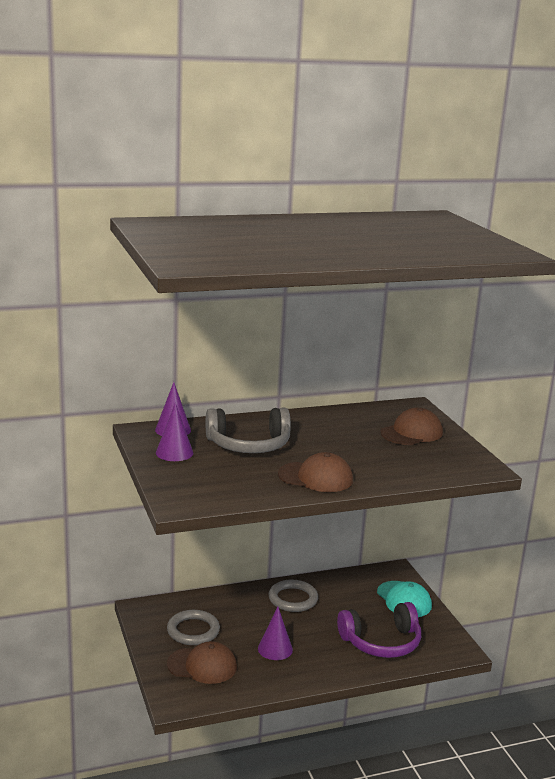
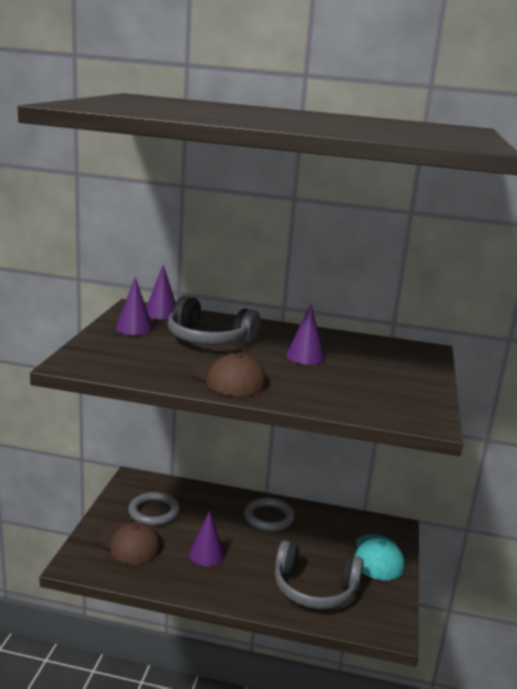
camera: 30 degrees right, 0 degrees up
purple headphones [337,602,421,658] -> grey headphones [275,540,364,609]
brown cap [380,408,443,445] -> none
none -> purple cone [286,304,325,365]

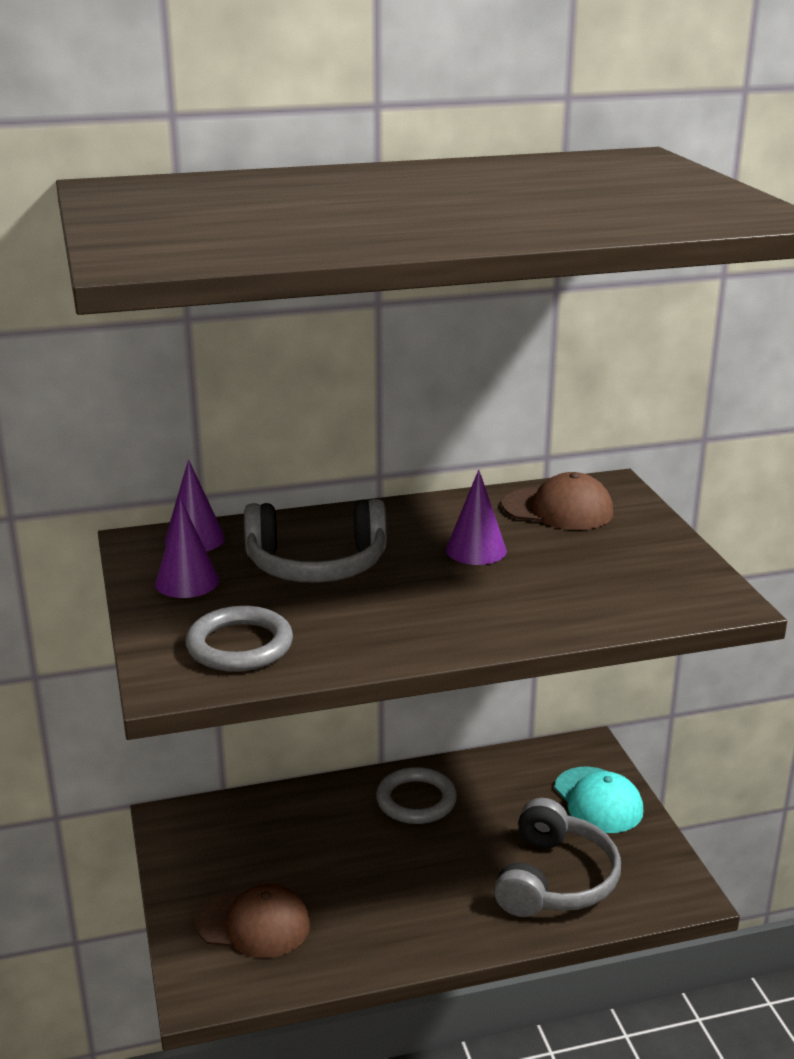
camera: 25 degrees left, 5 degrees up
grey ring [128,492,180,526] -> grey ring moved to [186,606,293,672]
purple cone [189,511,225,566] -> none
brown cap [191,353,267,396] -> brown cap moved to [502,472,613,530]
grey headphones [275,540,364,609] -> grey headphones turned 60 degrees counterclockwise [494,798,621,917]

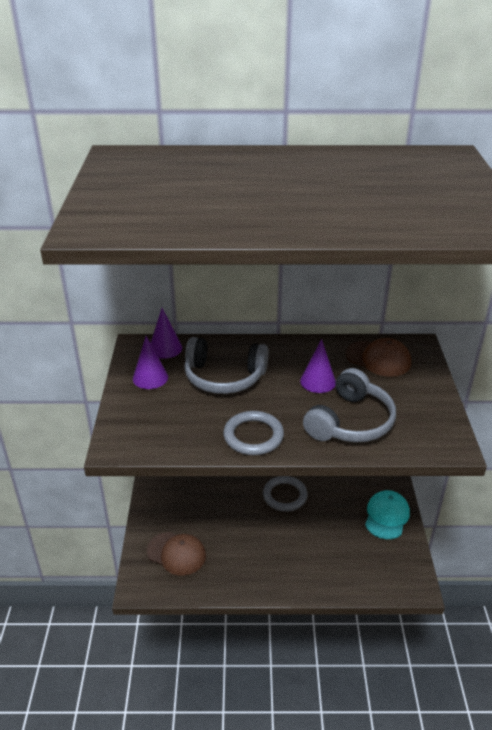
camera: 15 degrees right, 10 degrees up
grey ring [186,606,293,672] -> grey ring moved to [223,411,284,455]
grey headphones [494,798,621,917] -> grey headphones moved to [303,368,396,443]
turquoise cap [555,767,643,833] -> turquoise cap turned 150 degrees counterclockwise [365,490,410,539]

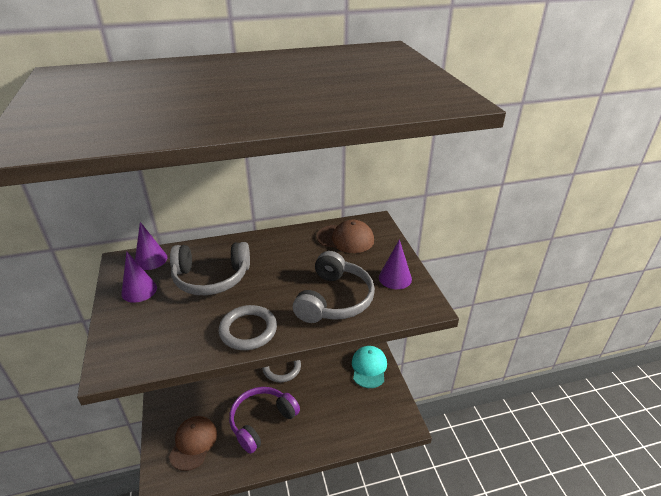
camera: 15 degrees left, 0 degrees up
brown cap [147,532,206,576] -> brown cap turned 90 degrees counterclockwise [169,416,217,471]
purple cone [300,339,336,393] -> purple cone moved to [379,239,412,289]
none -> purple headphones [229,387,300,454]

